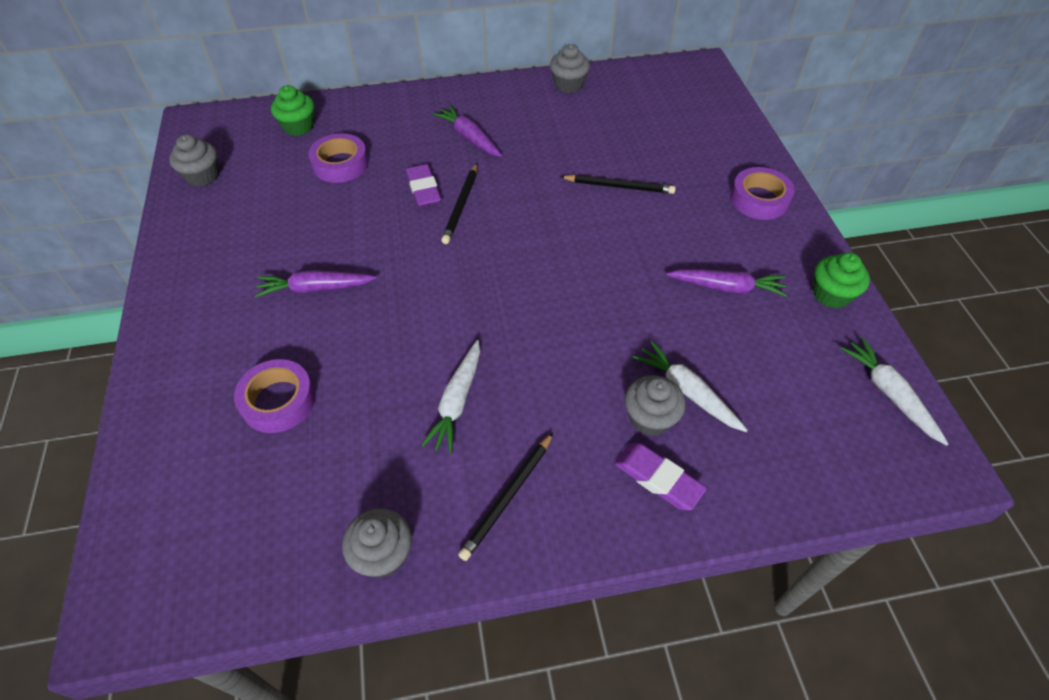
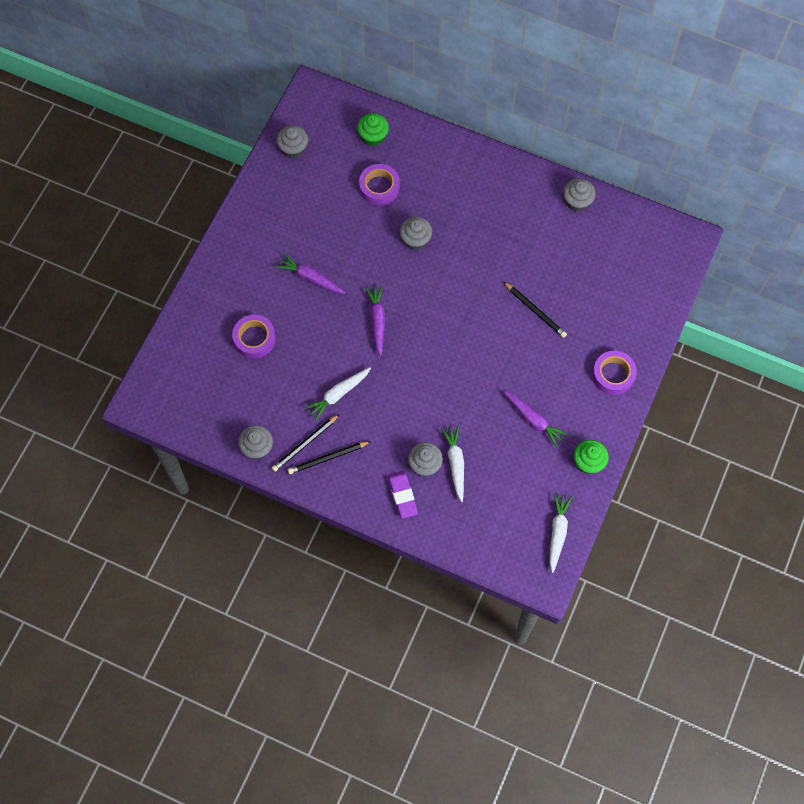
camera: 35 degrees right, 15 degrees up
purple eraser [406,164,441,207] -> grey cupcake [400,217,432,250]
purple carrot [433,105,502,157] -> purple carrot moved to [365,285,385,356]
black pencil [441,164,477,244] -> black pencil moved to [272,414,339,472]

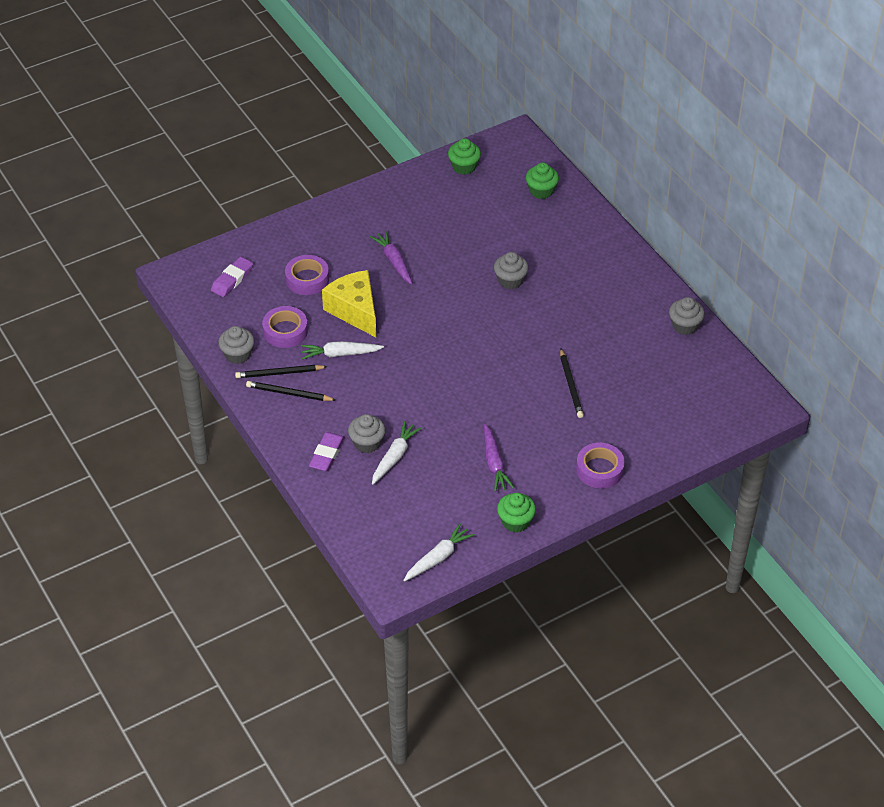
camera: 35 degrees right, 20 degrees down
grey cupcake [276,125,308,158] -> green cupcake [448,138,481,175]
purple tape [359,164,400,205] -> purple tape moved to [262,306,308,348]
purple carrot [365,285,385,356] -> none
none -> purple eraser [211,257,253,297]
none -> yellow cheese [322,270,376,337]

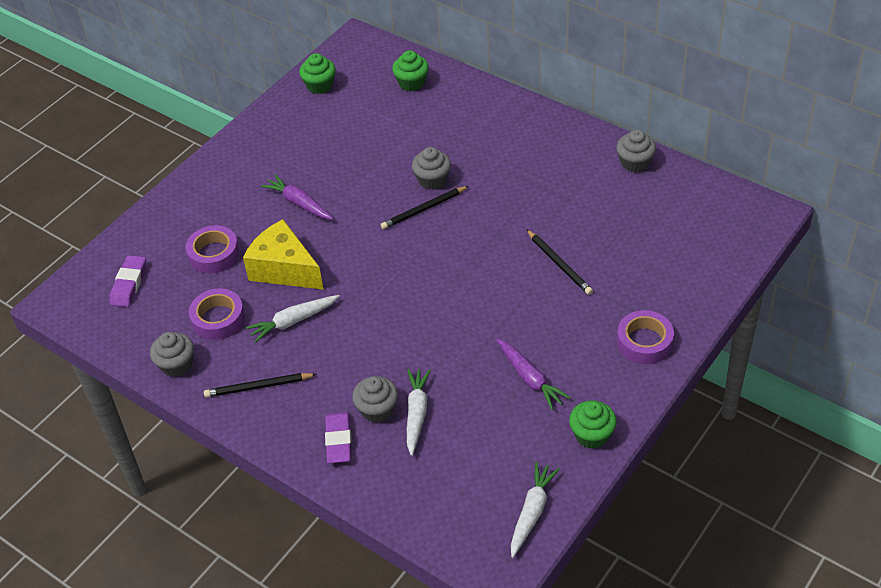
camera: 20 degrees left, 0 degrees up
black pencil [235,365,328,378] -> black pencil moved to [380,186,469,229]

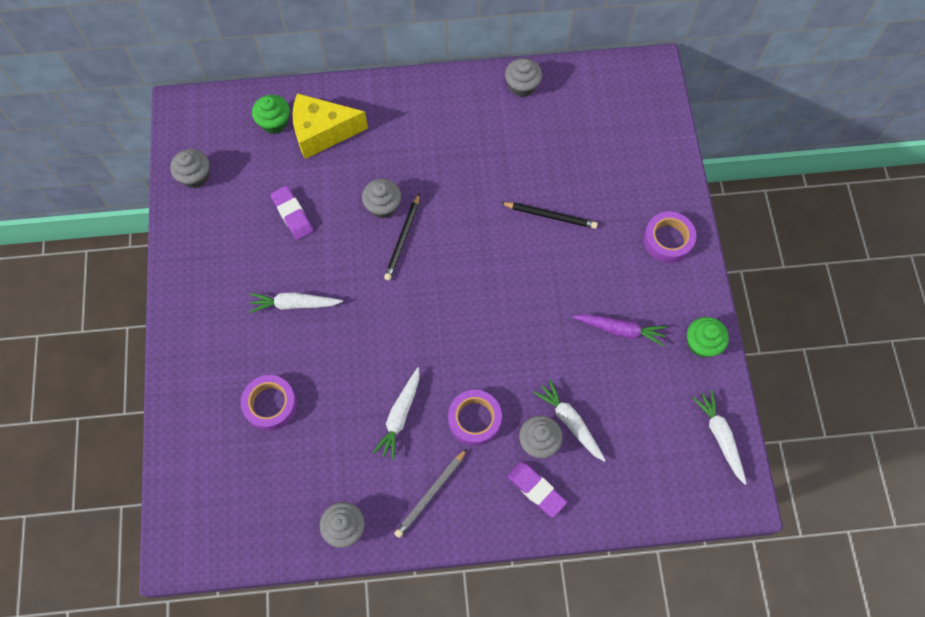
camera: 45 degrees left, 20 degrees up
purple eraser [110,255,146,307] -> purple eraser moved to [270,186,313,240]
purple tape [189,288,245,340] -> purple tape moved to [448,390,502,446]
black pencil [204,373,317,398] -> grey pencil [394,449,467,538]
yellow cheese [243,219,324,290] -> yellow cheese moved to [292,93,368,159]
purple carrot [261,174,334,220] -> white carrot [249,293,343,313]
green cupcake [299,53,336,94] -> grey cupcake [170,149,209,188]

